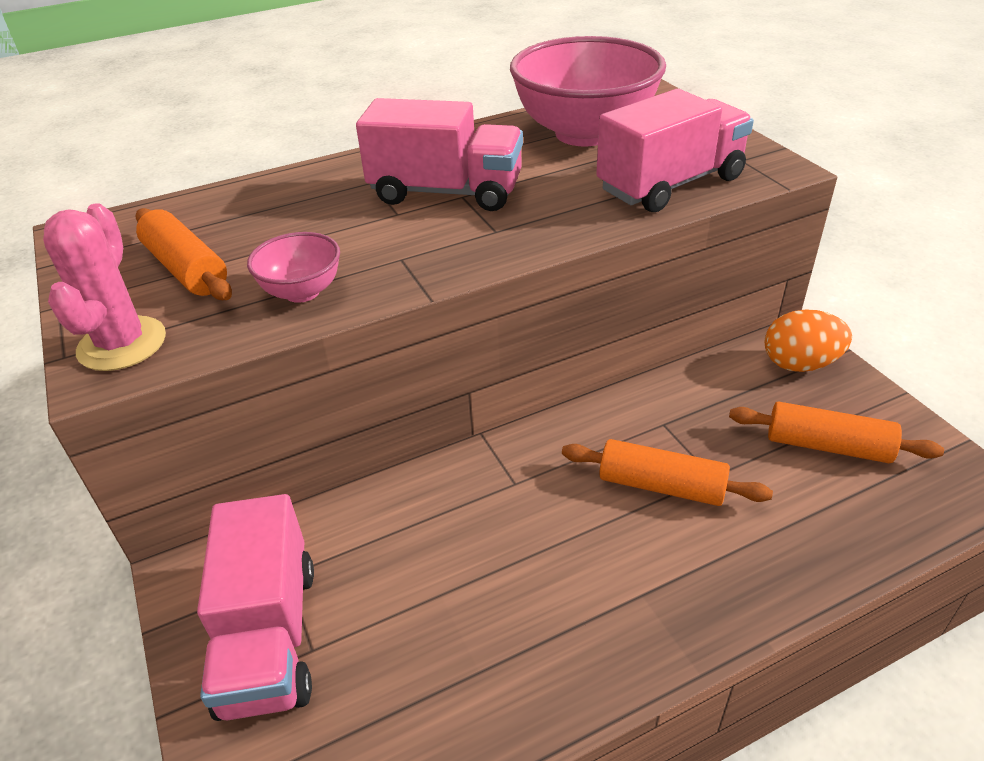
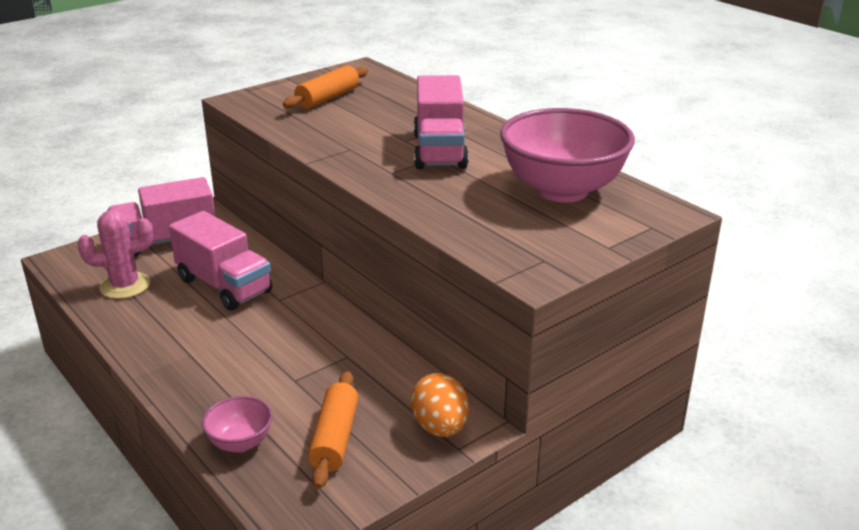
camera: 75 degrees right, 10 degrees down
pink cactus [43,203,166,371] -> pink cactus moved to [77,210,153,299]
pink bowl [247,232,340,303] -> pink bowl moved to [202,396,273,453]
orange rolling pin [562,439,773,506] -> none
pink truck [596,89,754,212] -> pink truck moved to [169,211,272,311]

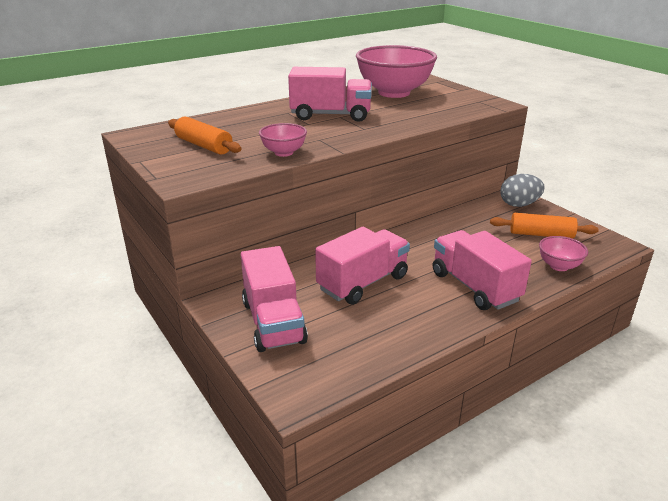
camera: 85 degrees left, 0 degrees up
pink cactus [77,210,153,299] -> none
orange egg [411,373,469,437] -> grey egg [500,174,545,207]
none -> pink bowl [259,123,307,157]
none -> pink truck [433,230,532,310]

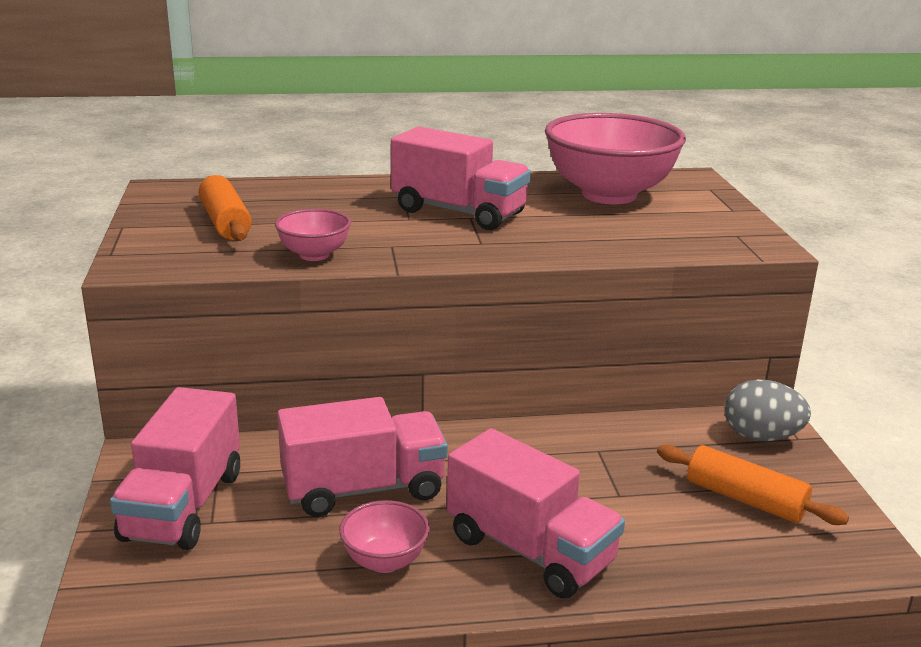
camera: 25 degrees right, 5 degrees down
pink truck [433,230,532,310] -> pink truck turned 135 degrees clockwise [447,428,625,598]
pink bowl [539,236,588,271] -> pink bowl moved to [339,500,430,573]

